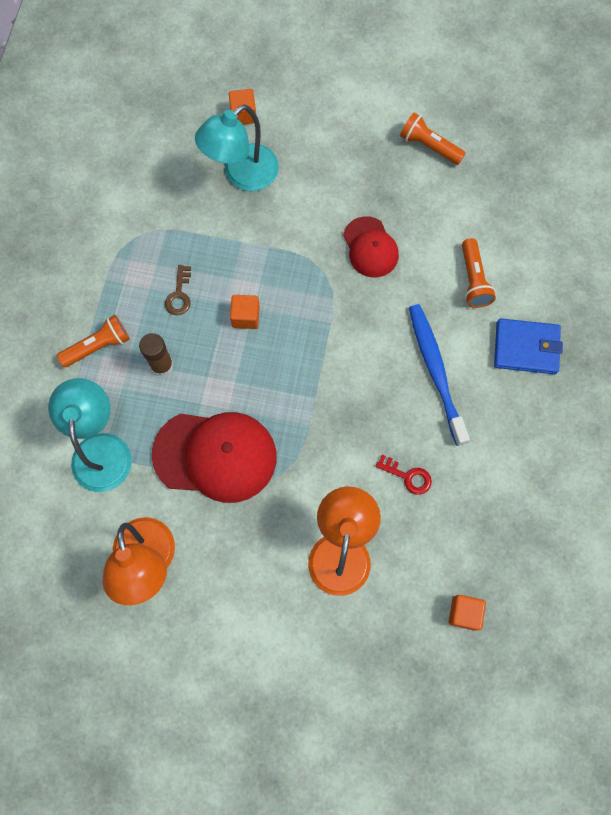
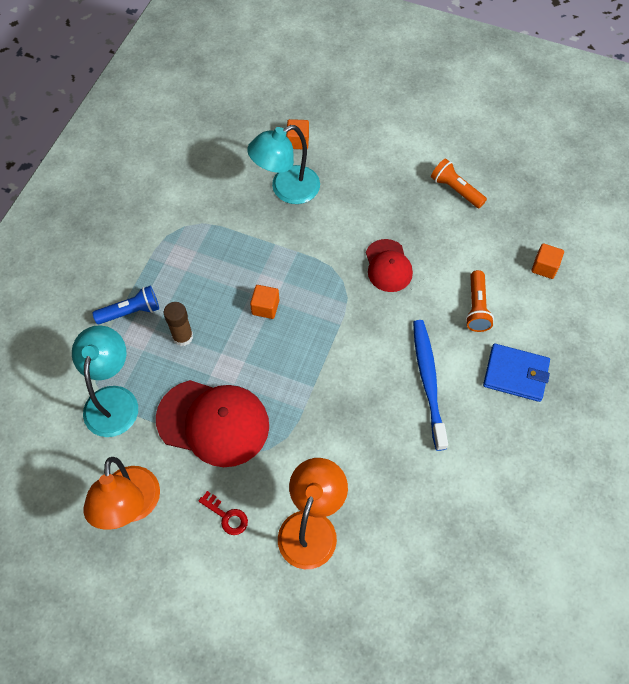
camera: 10 degrees right, 10 degrees down
orange flashlight [57,315,130,367] -> blue flashlight [92,286,159,324]
brown key [165,265,191,315] -> none
red key [375,455,432,495] -> red key moved to [199,491,248,535]
orange cube [449,595,486,631] -> orange cube moved to [532,243,564,279]

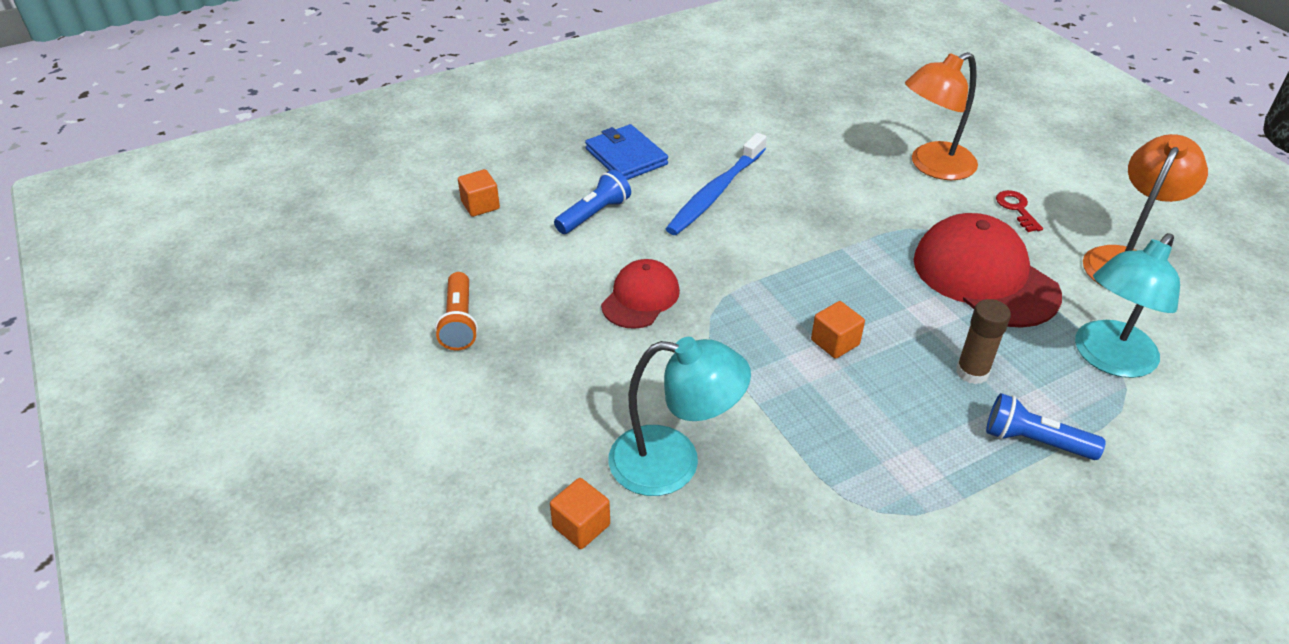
camera: 140 degrees left, 20 degrees down
orange flashlight [466,270,494,332] -> blue flashlight [554,169,631,234]

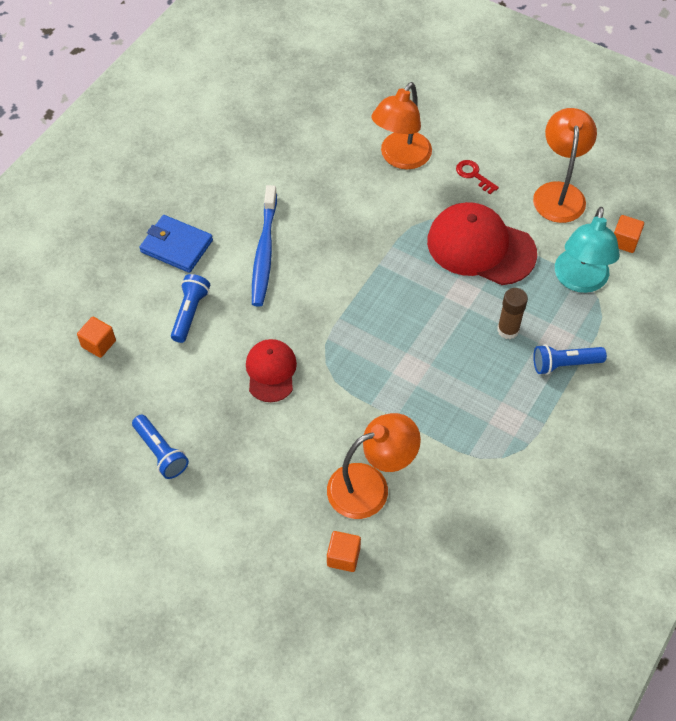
camera: 30 degrees left, 15 degrees up
orange flashlight [435,272,478,350] -> blue flashlight [132,415,189,479]
turquoise lamp [608,337,751,496] -> orange lamp [327,413,421,519]
orange cube [811,301,865,359] -> orange cube moved to [614,215,644,253]

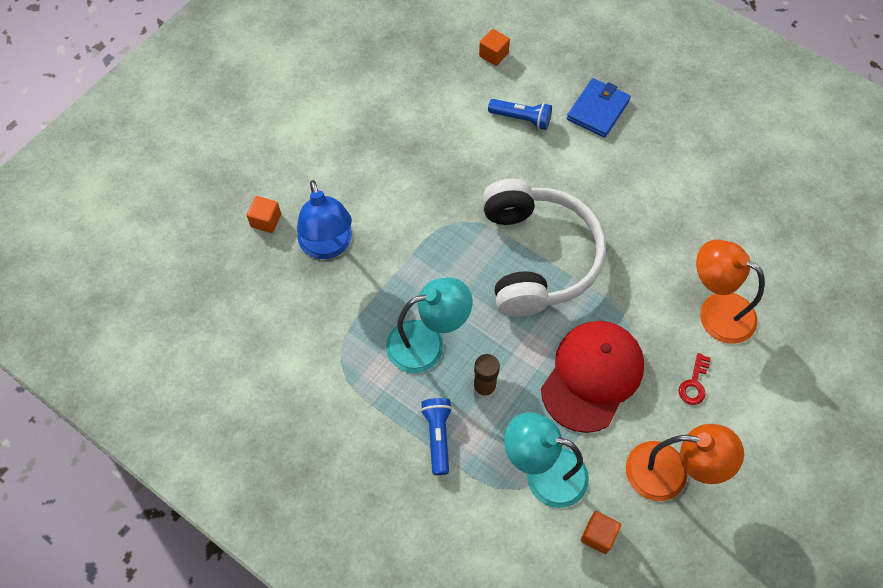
camera: 95 degrees right, 5 degrees up
blue flashlight [132,415,189,479] -> none
red cap [246,339,297,402] -> none
blue toothbrush [252,185,277,306] -> none
orange lamp [327,413,421,519] -> blue lamp [297,180,352,259]
red key [456,160,499,194] -> red key turned 150 degrees clockwise [678,353,711,405]
none -> turquoise lamp [386,277,472,373]
none -> white headphones [482,179,606,317]

